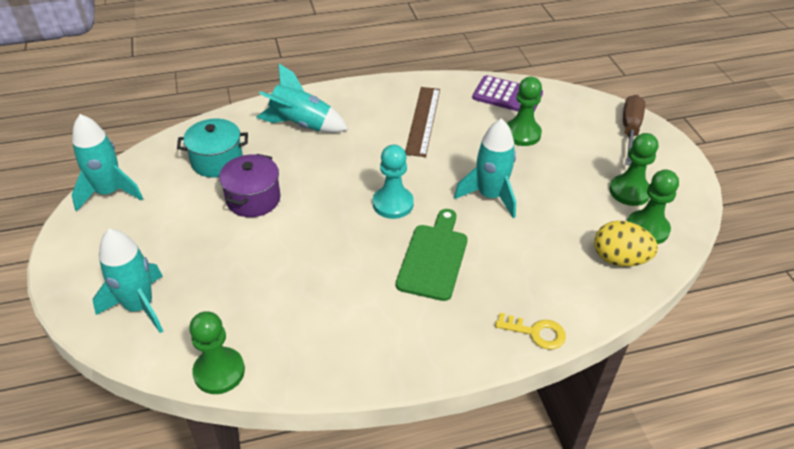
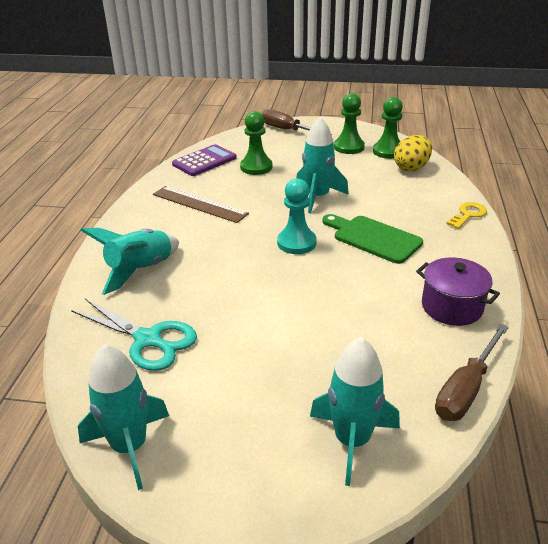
camera: 65 degrees left, 10 degrees down
turquoise pot [177,119,248,177] -> turquoise scissors [71,299,197,371]
green pawn [190,311,245,394] -> brown screwdriver [435,324,509,421]
purple pot [219,154,281,217] -> purple pot moved to [416,257,500,326]

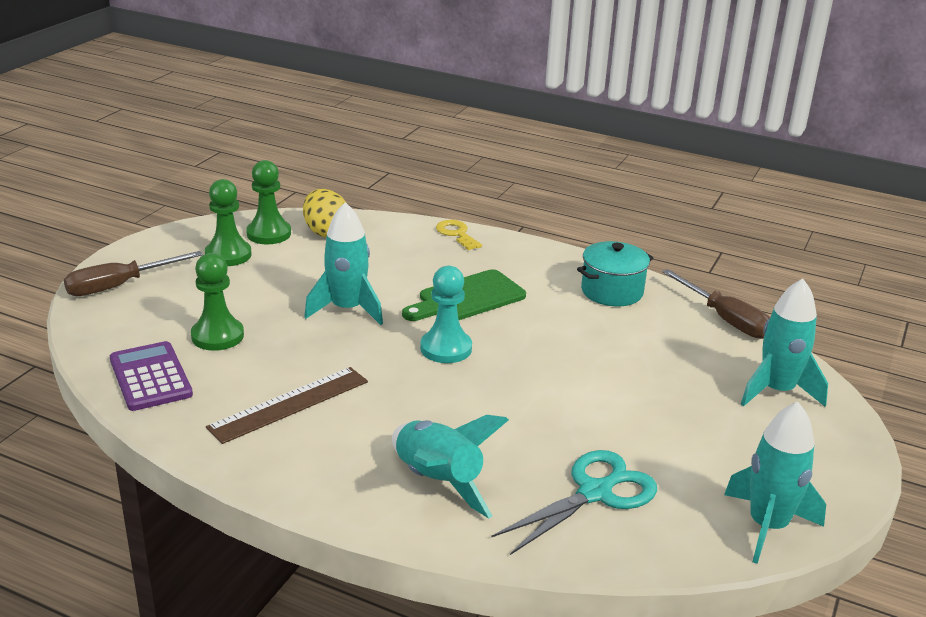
camera: 75 degrees left, 5 degrees down
purple pot [416,257,500,326] -> turquoise pot [577,241,653,306]

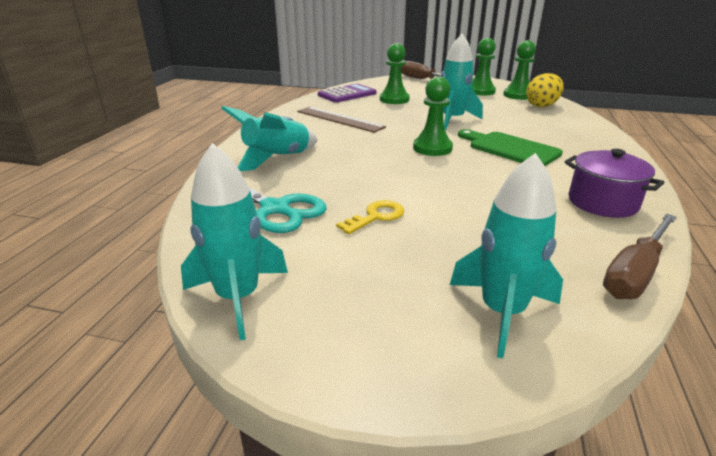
camera: 80 degrees right, 0 degrees up
turquoise pawn [420,266,472,363] -> green pawn [413,77,453,156]
yellow key [436,220,482,250] -> yellow key moved to [336,200,404,234]
turquoise pot [577,241,653,306] -> purple pot [565,149,664,218]

